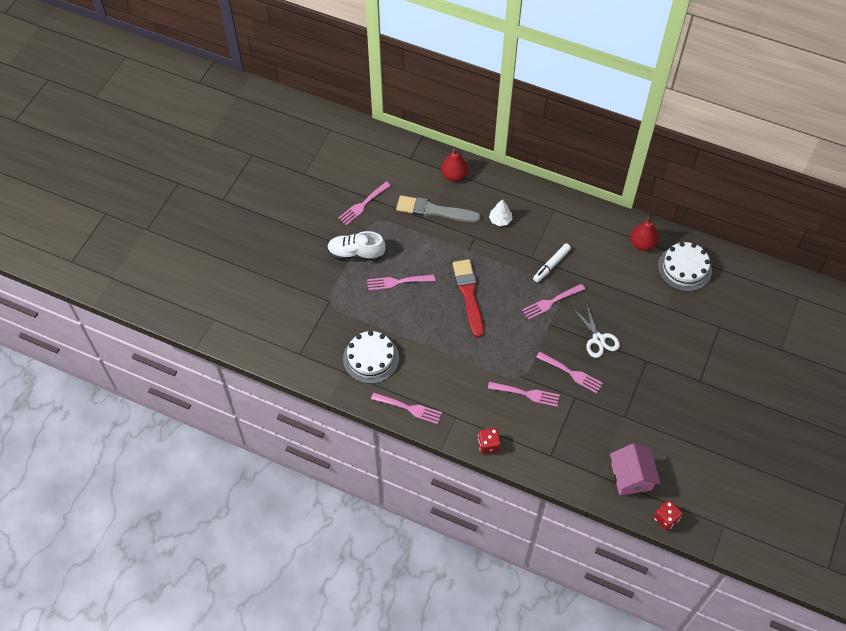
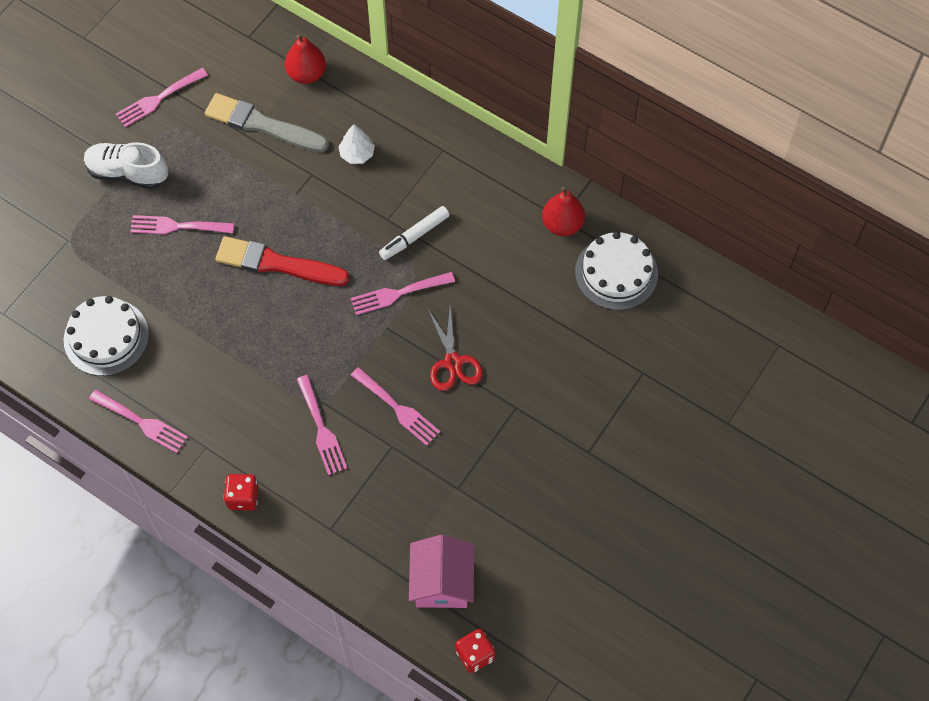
camera: 10 degrees right, 5 degrees up
red brush [453,259,484,338] -> red brush turned 75 degrees counterclockwise [215,236,350,286]
pink fork [488,382,560,407] -> pink fork turned 45 degrees clockwise [297,375,347,475]
white scissors [573,303,620,358] -> red scissors [428,307,483,391]

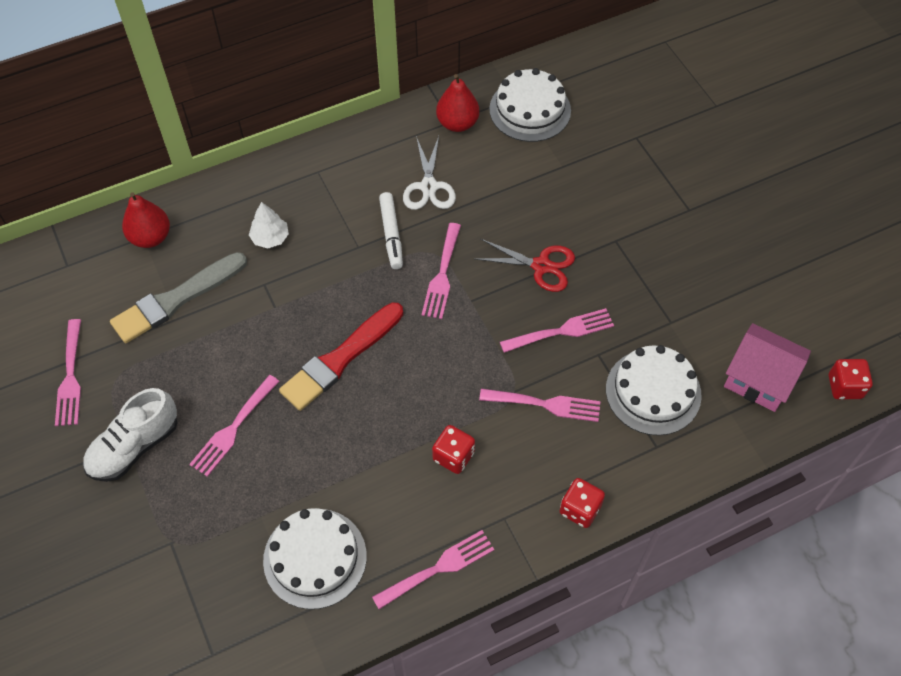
camera: 60 degrees left, 5 degrees down
none -> white scissors [403,136,456,210]
none -> red dice [432,425,475,474]
none -> white cake [606,345,702,436]

